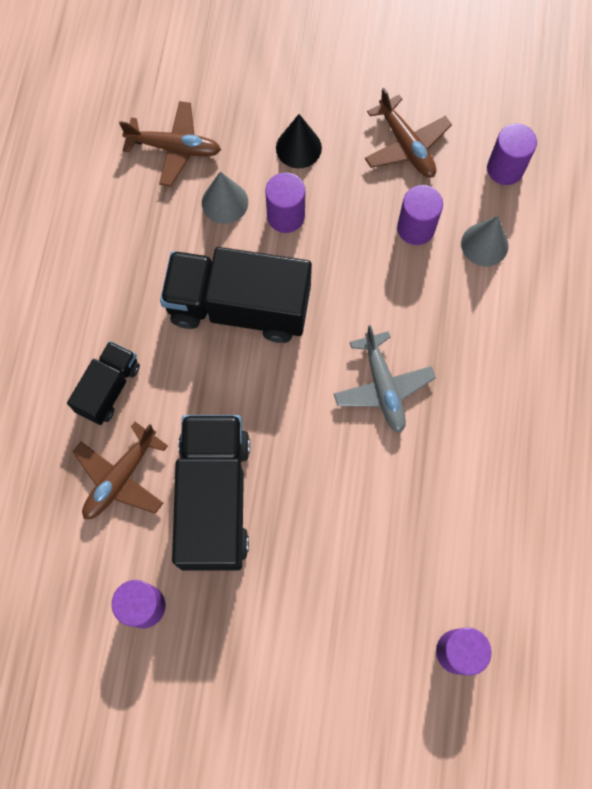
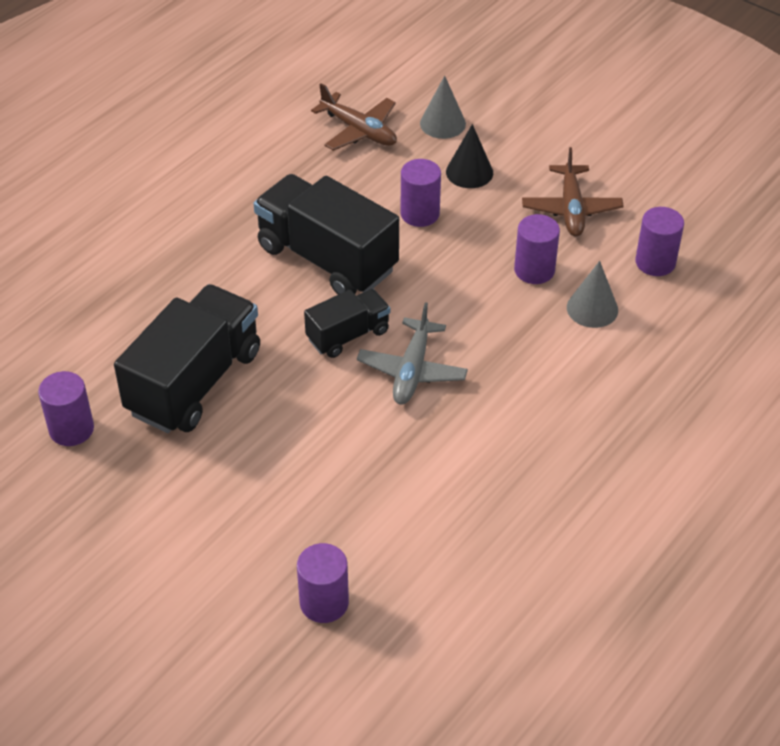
camera: 30 degrees right, 25 degrees down
black truck [67,341,140,425] -> black truck moved to [304,289,390,358]
brown plane [73,422,168,519] -> none
grey cone [202,171,248,224] -> grey cone moved to [420,75,466,139]

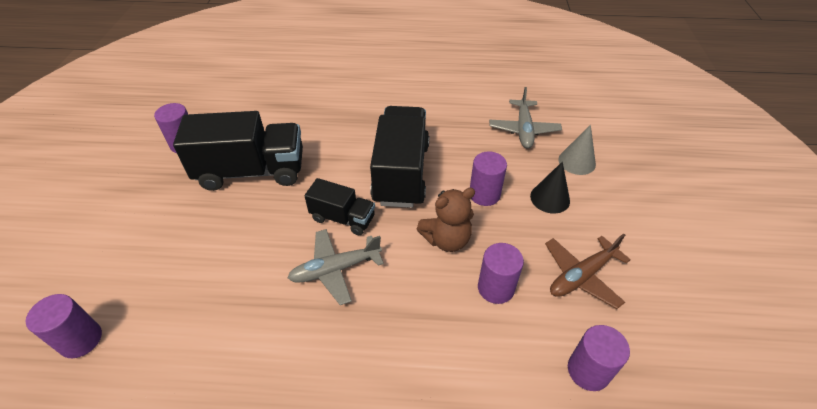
camera: 55 degrees right, 0 degrees up
brown plane [311,83,397,151] -> grey plane [489,87,562,148]
grey cone [567,261,618,328] -> none
none -> brown teddy bear [417,188,475,252]

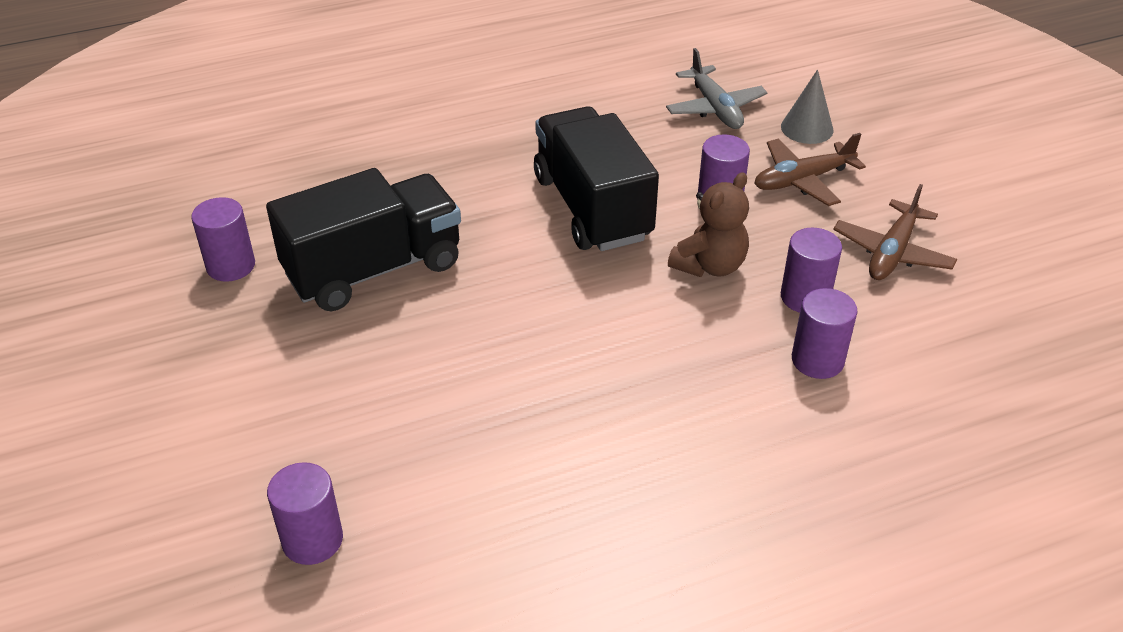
camera: 25 degrees left, 5 degrees down
grey plane [288,229,384,305] -> none
black truck [304,178,375,235] -> none
black cone [530,162,570,214] -> brown plane [754,133,866,206]
purple cylinder [568,325,630,391] -> purple cylinder moved to [792,288,857,379]

